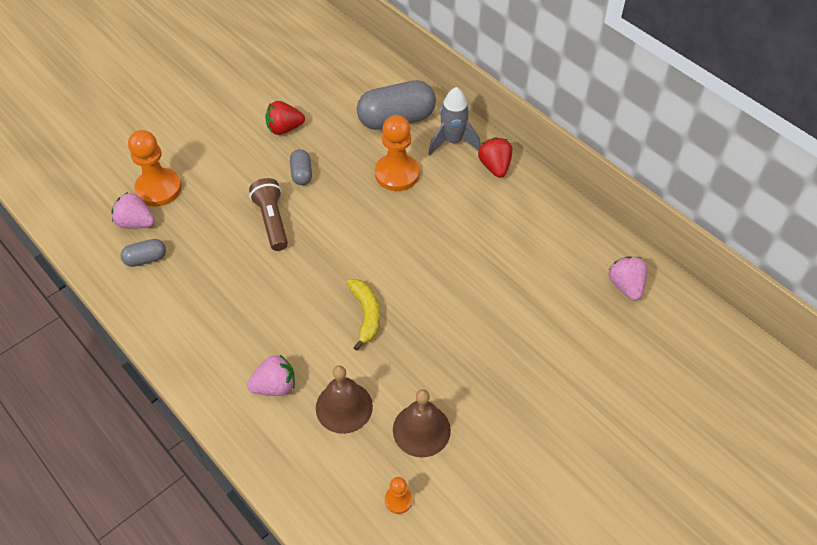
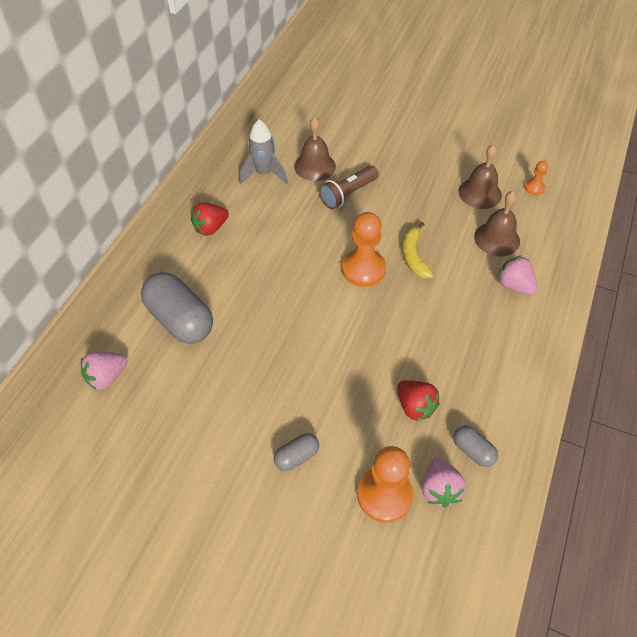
camera: 115 degrees left, 0 degrees up
brown flashlight [249,178,288,251] -> brown flashlight moved to [319,166,378,209]
red strawberry [265,101,305,135] -> red strawberry moved to [397,380,440,421]
grey capsule [290,149,312,185] -> grey capsule moved to [274,433,319,471]
yellow banana [347,279,380,351] -> yellow banana turned 60 degrees counterclockwise [402,222,433,278]
orange pawn [375,115,419,191] -> orange pawn moved to [342,212,386,287]
grey rocket [428,87,481,155] -> grey rocket moved to [239,119,288,184]
pink strawberry [609,256,648,301] -> pink strawberry moved to [81,351,127,390]
none -> brown bell [294,117,336,181]

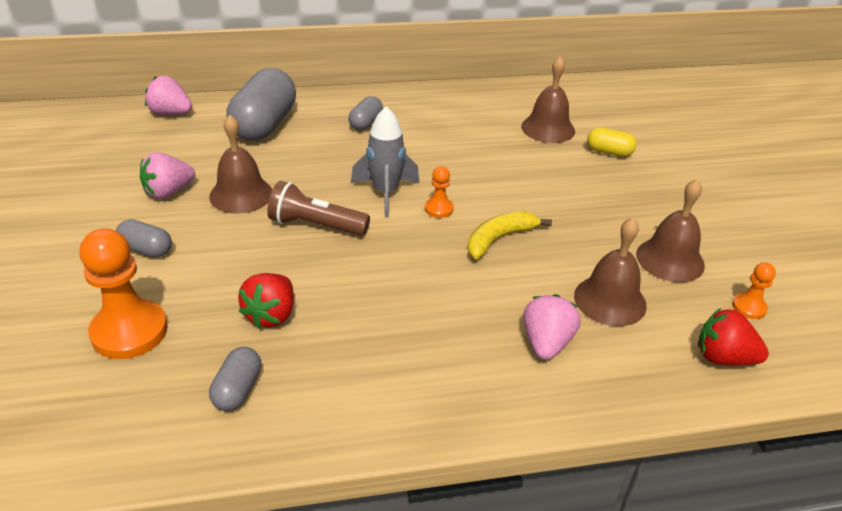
camera: 55 degrees right, 15 degrees down
red strawberry [191,202,229,236] -> red strawberry moved to [698,308,769,365]
grey rocket [239,119,288,184] -> grey rocket moved to [351,106,419,218]
brown flashlight [319,166,378,209] -> brown flashlight moved to [267,181,370,236]
orange pawn [342,212,386,287] -> orange pawn [425,166,454,218], size x0.49
pink strawberry [422,457,466,508] -> pink strawberry moved to [140,153,195,199]
none -> brown bell [209,115,272,214]
none -> grey capsule [348,96,383,130]
none -> yellow capsule [587,128,637,157]

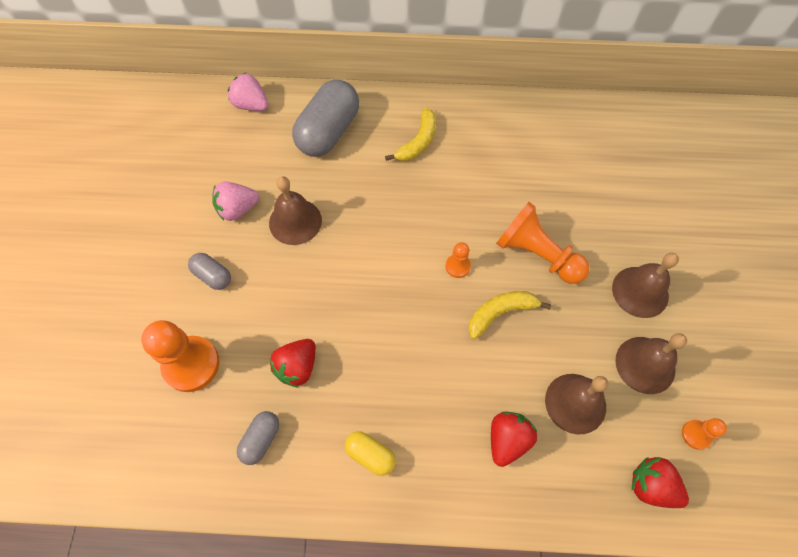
camera: 15 degrees right, 25 degrees up
brown flashlight [267,181,370,236] -> none
grey capsule [348,96,383,130] -> yellow banana [385,107,436,161]
grey rocket [351,106,419,218] -> none
brown bell [521,56,575,143] -> brown bell moved to [612,253,679,318]
pink strawberry [523,294,581,360] -> red strawberry [491,412,537,467]
yellow capsule [587,128,637,157] -> yellow capsule moved to [345,431,396,476]
none -> orange pawn [496,202,590,284]

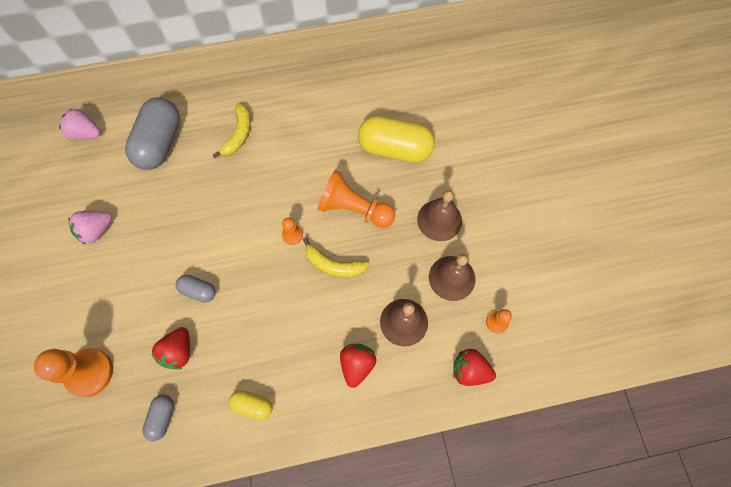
camera: 15 degrees left, 5 degrees up
grey capsule [188,253,231,290] -> grey capsule moved to [176,275,216,303]
brown bell [269,177,322,245] -> none
yellow banana [468,291,551,339] -> yellow banana turned 120 degrees counterclockwise [303,237,369,277]
none -> yellow capsule [358,116,435,163]

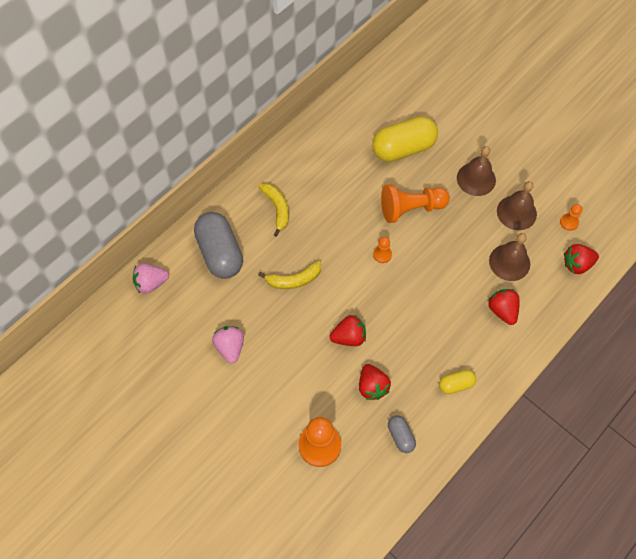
camera: 35 degrees left, 5 degrees down
pink strawberry [68,211,112,245] -> pink strawberry turned 150 degrees clockwise [212,326,244,363]
grey capsule [176,275,216,303] -> red strawberry [329,315,366,346]
yellow banana [303,237,369,277] -> yellow banana moved to [258,261,321,289]

